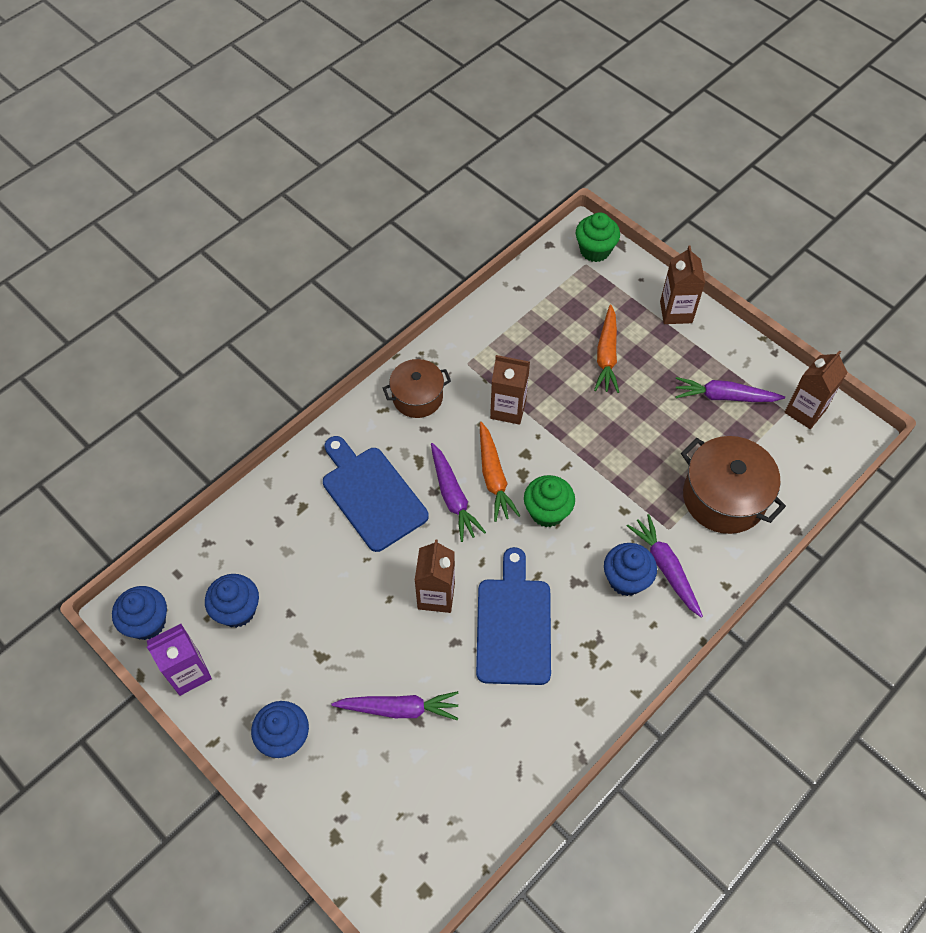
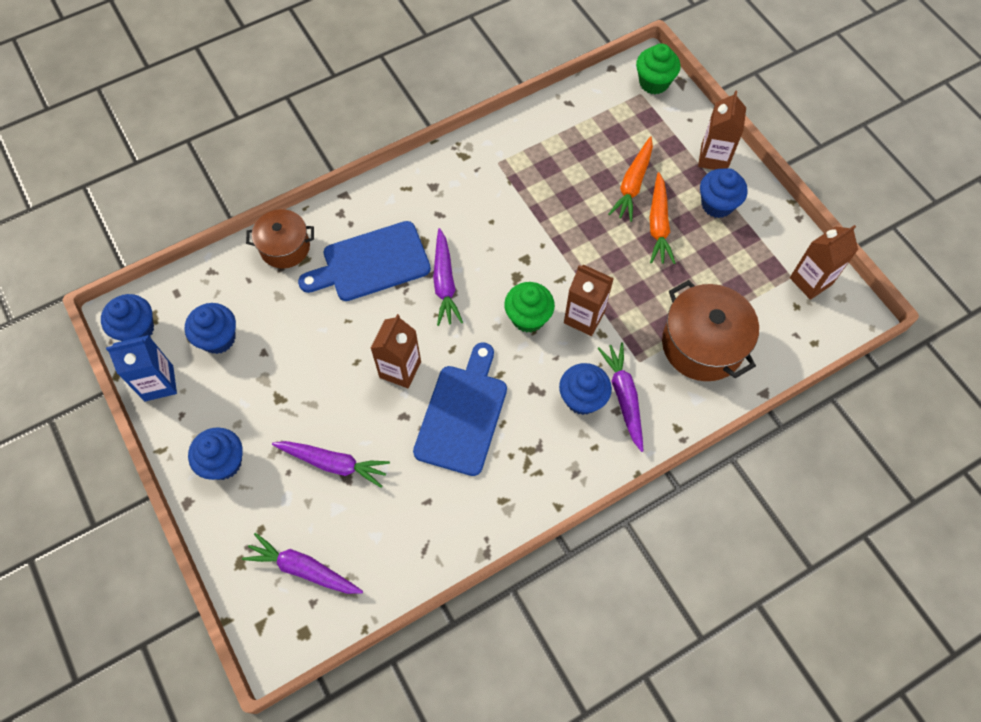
camera: 15 degrees right, 5 degrees up
purple carton [147,624,212,696] -> blue carton [106,335,177,401]
blue cutting board [323,436,429,552] -> blue cutting board turned 90 degrees counterclockwise [298,221,431,301]
brown pot [383,359,451,418] -> brown pot moved to [246,209,314,268]
orange carrot [480,422,520,522] -> orange carrot moved to [649,172,675,264]
brown carton [490,355,530,425] -> brown carton moved to [564,265,614,336]
purple carrot [675,377,785,402] -> purple carrot moved to [242,533,363,594]
none -> blue cupcake [700,168,748,218]

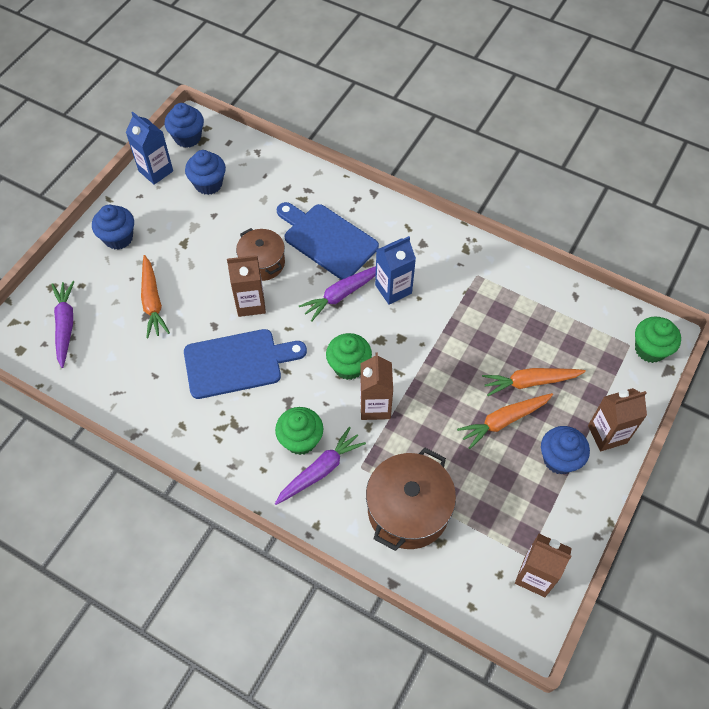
camera: 60 degrees right, 5 degrees down
brown pot [246,209,314,268] -> brown pot moved to [236,228,285,281]
purple carrot [272,441,390,488] -> orange carrot [141,255,170,338]
blue cupcake [559,363,612,415] -> green cupcake [275,407,323,455]
none -> blue carton [375,236,416,305]

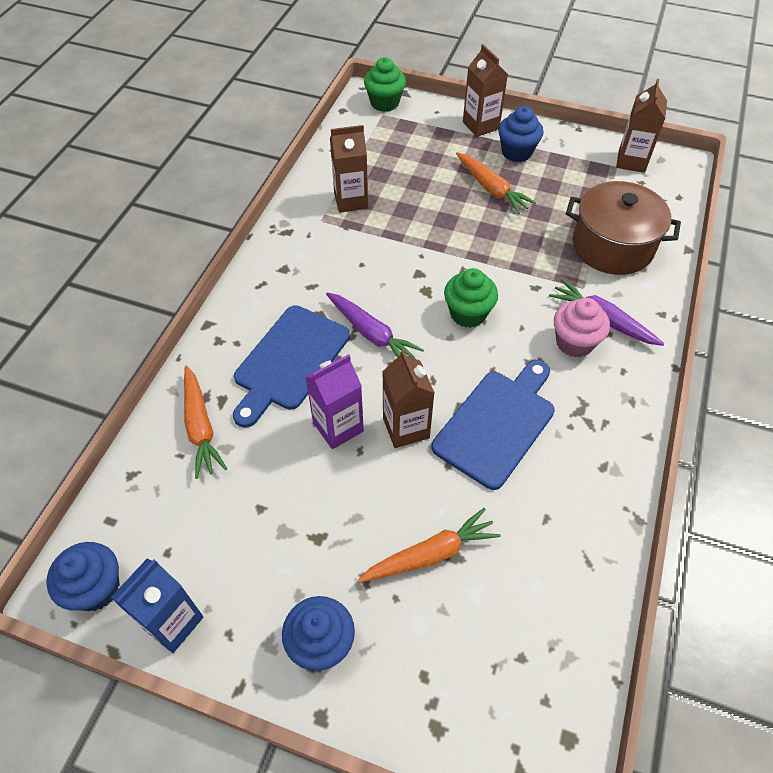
camera: 100 degrees left, 5 degrees down
purple carrot [51,281,75,368] -> none
blue cutting board [184,329,307,399] -> blue cutting board turned 60 degrees clockwise [432,360,555,490]
blue cupcake [185,150,226,195] -> none
brown pot [236,228,285,281] -> purple carton [305,354,364,449]
green cupcake [275,407,323,455] -> pink cupcake [554,298,610,357]
brown carton [360,352,393,420] -> brown carton moved to [330,125,368,213]
blue carton [375,236,416,305] -> none
orange carrot [482,368,586,396] -> orange carrot moved to [184,365,227,479]

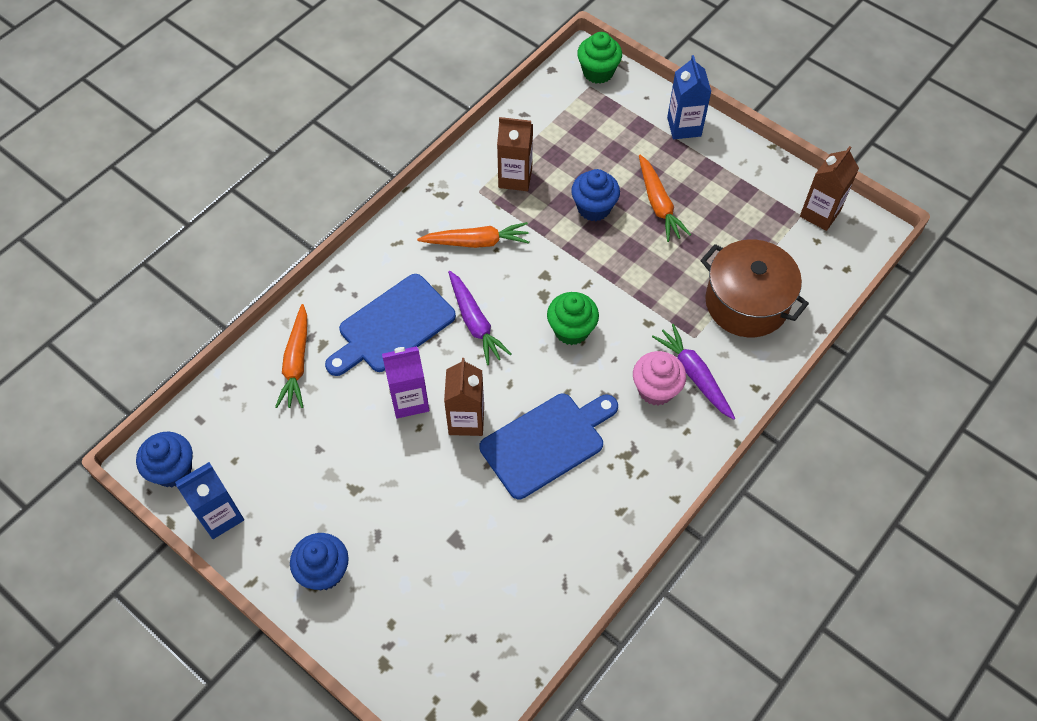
camera: 20 degrees right, 5 degrees up
orange carrot [358,508,501,583] -> orange carrot moved to [417,222,529,248]
brown carton [463,44,508,137] -> blue carton [667,55,711,139]
blue cupcake [498,106,544,162] -> blue cupcake moved to [571,169,620,221]

